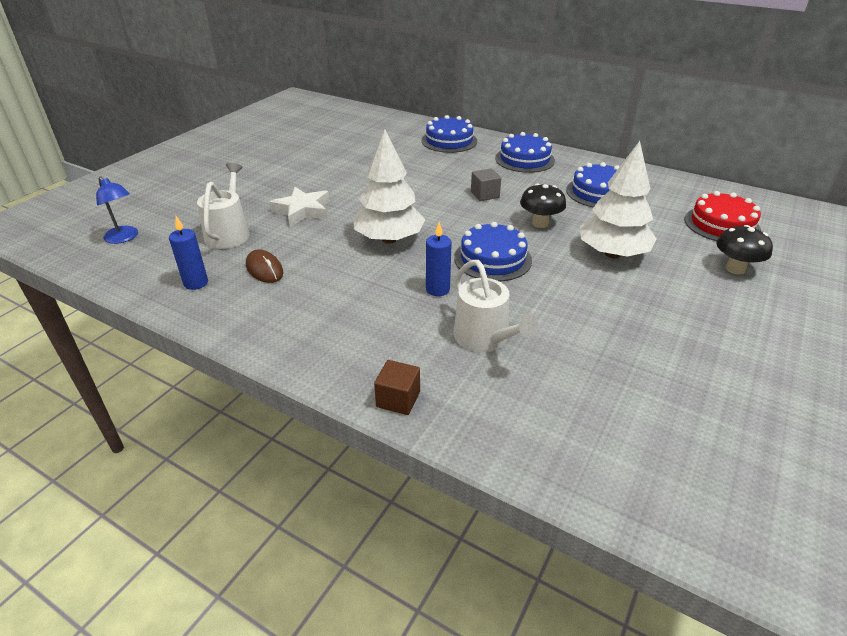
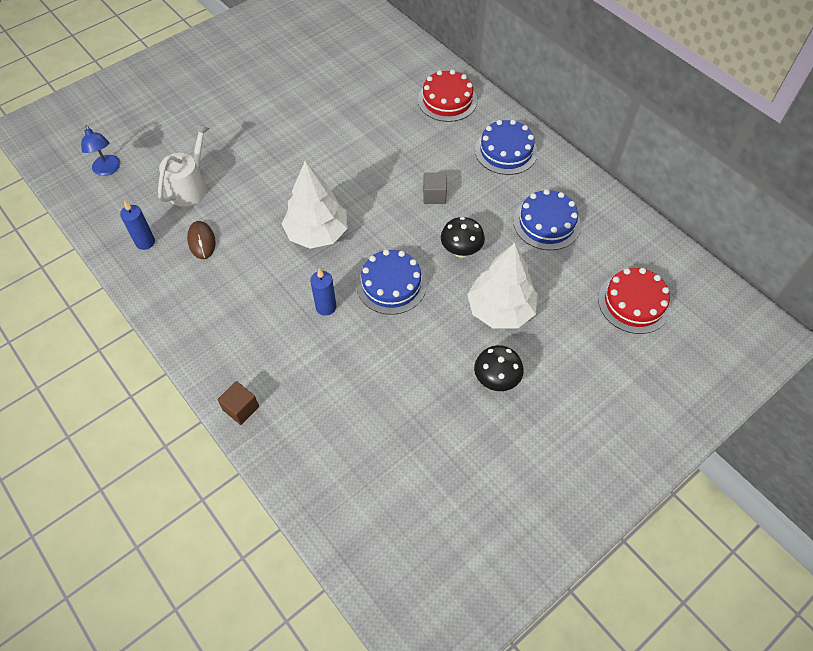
camera: 20 degrees right, 20 degrees up
white star [269,187,330,226] -> none
blue cake [422,115,477,153] -> red cake [418,70,477,122]
white watering can [453,260,539,352] -> none
black mushroom [717,225,773,275] -> black mushroom moved to [474,345,523,391]

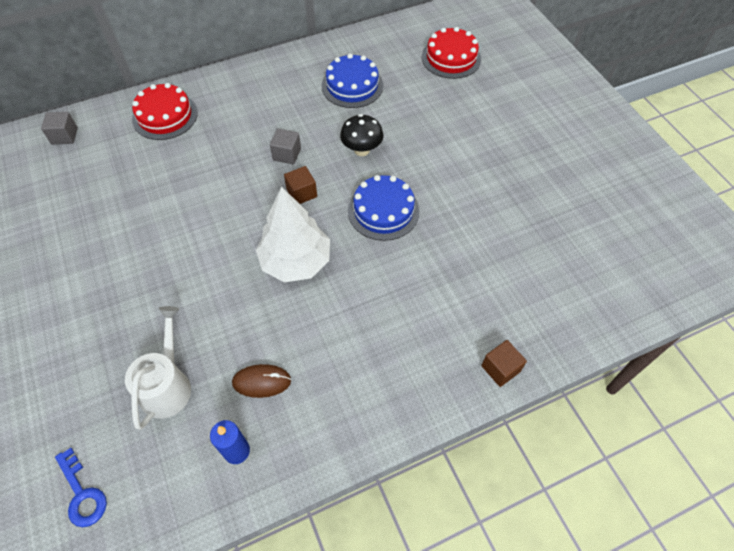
camera: 75 degrees left, 0 degrees up
blue lamp [81,125,120,176] -> blue key [55,448,107,527]
white watering can [158,124,210,207] -> white watering can turned 60 degrees clockwise [125,306,191,430]
blue candle [310,268,336,316] -> none
white tree [467,243,538,329] -> none
black mushroom [474,345,523,391] -> none
blue cake [475,119,538,175] -> none
none -> grey cube [41,112,78,145]
none -> brown cube [284,166,317,204]

